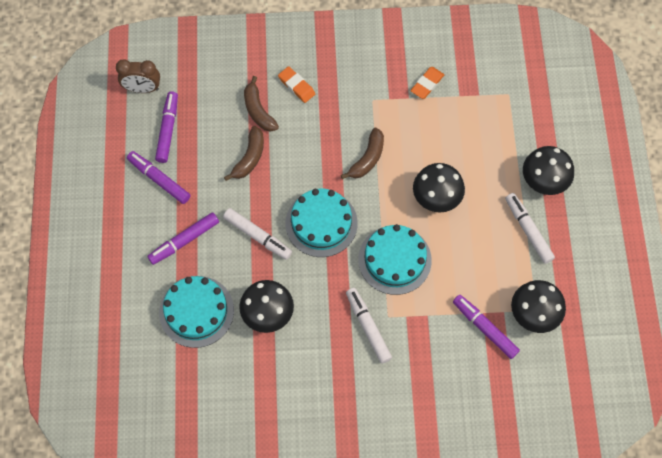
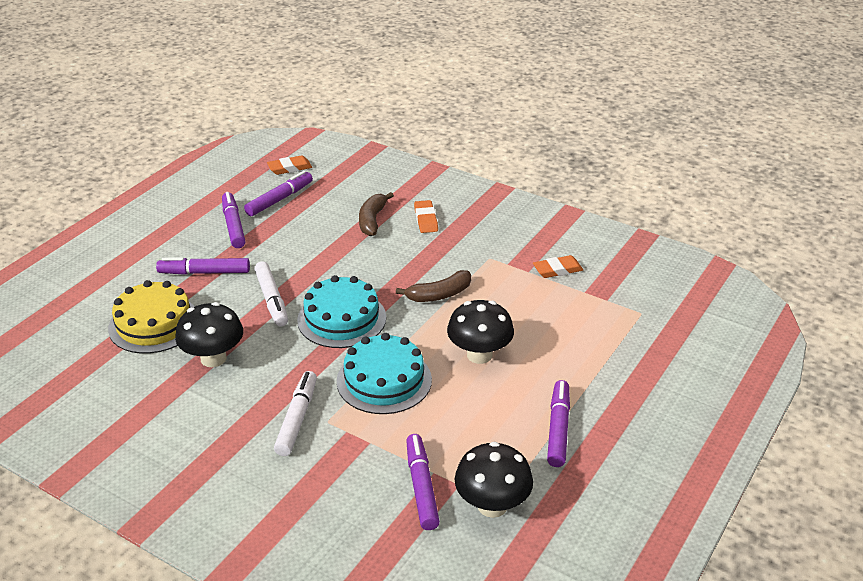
camera: 35 degrees right, 30 degrees down
brown clock [116,59,160,93] -> orange eraser [267,155,312,175]
turquoise cake [159,276,234,348] -> yellow cake [108,280,195,354]
brown banana [224,126,264,181] -> none
white marker [505,193,555,264] -> purple marker [547,380,570,467]
black mushroom [523,146,574,195] -> none

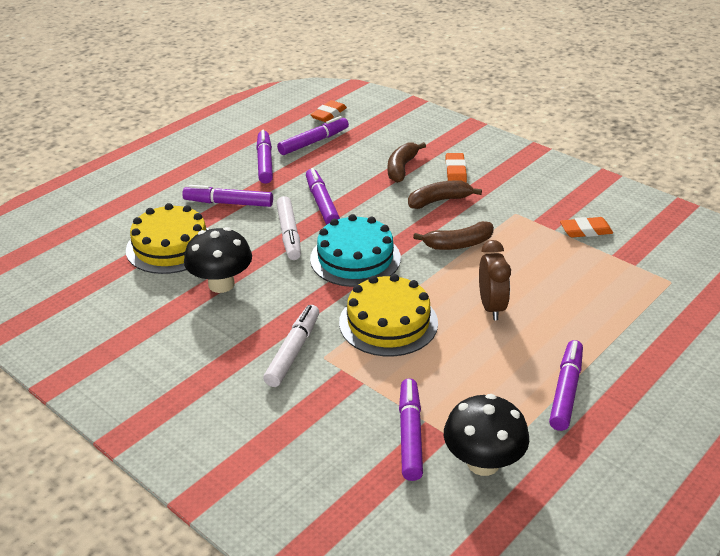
camera: 10 degrees right, 0 degrees up
orange eraser [267,155,312,175] -> orange eraser turned 45 degrees counterclockwise [311,100,347,122]
turquoise cake [337,333,432,414] -> yellow cake [339,274,438,356]
black mushroom [447,300,514,364] -> brown clock [479,240,511,320]
none -> purple marker [306,168,340,224]
none -> brown banana [408,180,482,209]

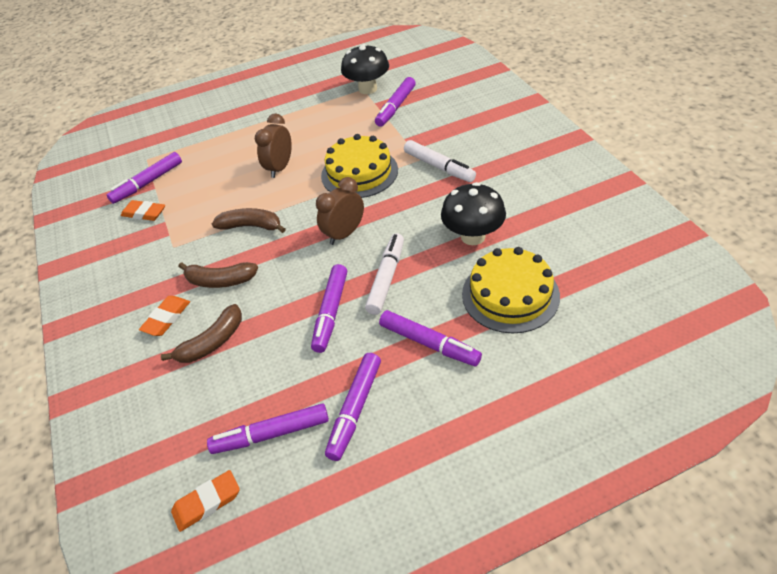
camera: 150 degrees left, 10 degrees up
white marker [263,305,319,387] -> white marker turned 90 degrees counterclockwise [404,140,476,182]
turquoise cake [310,214,401,287] -> brown clock [316,177,364,245]
purple marker [549,340,583,431] -> purple marker moved to [107,152,182,204]

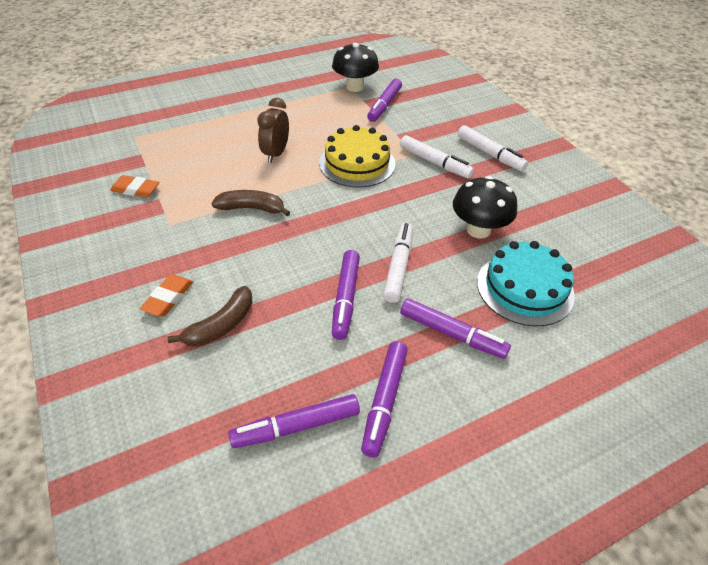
camera: 10 degrees left, 0 degrees up
purple marker [107,152,182,204] -> none
orange eraser [171,470,240,532] -> none
brown banana [178,262,258,288] -> none
brown clock [316,177,364,245] -> none
yellow cake [462,247,560,333] -> turquoise cake [477,241,575,326]
none -> white marker [458,125,528,171]

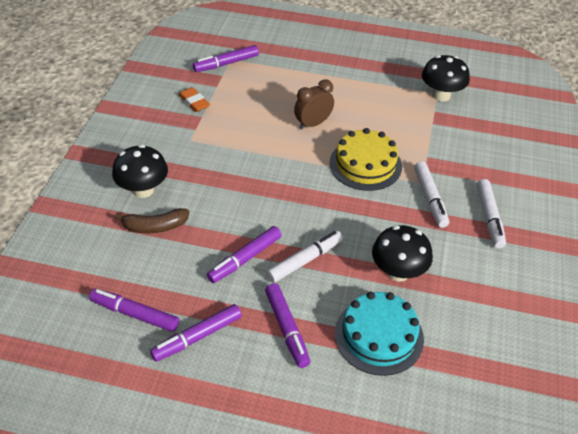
camera: 40 degrees right, 0 degrees up
orange eraser [140,274,193,316] -> black mushroom [112,145,168,198]
brown banana [211,190,291,216] -> none
purple marker [367,78,402,122] -> purple marker moved to [193,45,259,72]

